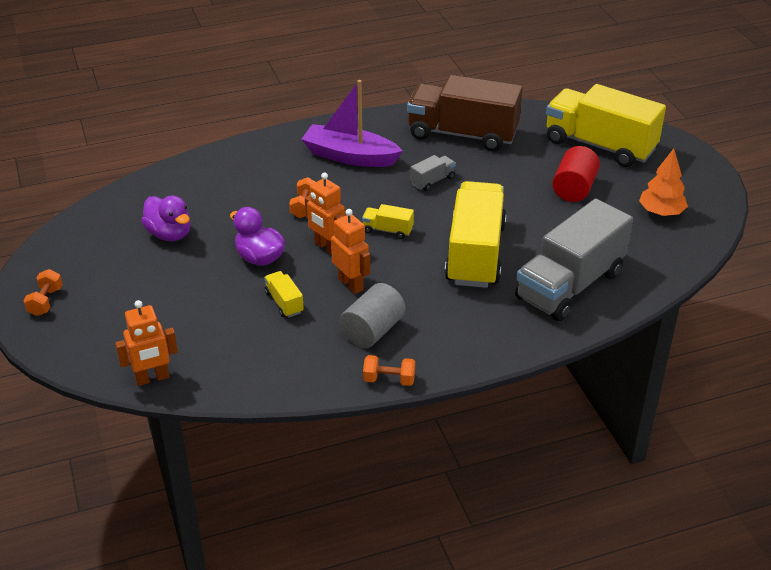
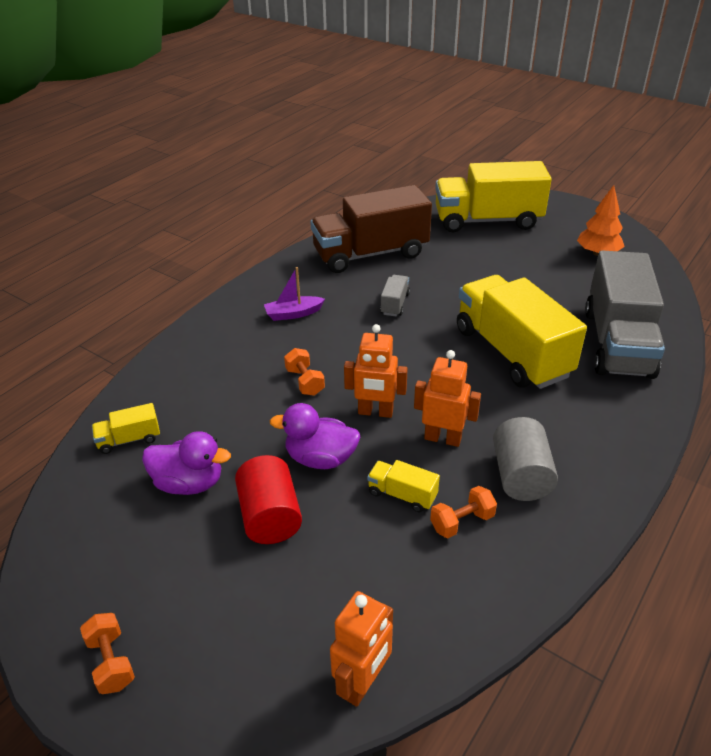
camera: 35 degrees left, 0 degrees up
purple boat [301,80,403,167] -> purple boat [264,267,325,321], size x0.53
yellow truck [362,204,414,239] -> yellow truck moved to [92,403,160,454]
orange dumbbell [363,355,415,386] -> orange dumbbell moved to [430,486,497,538]
red cylinder [552,146,600,202] -> red cylinder moved to [235,455,302,544]

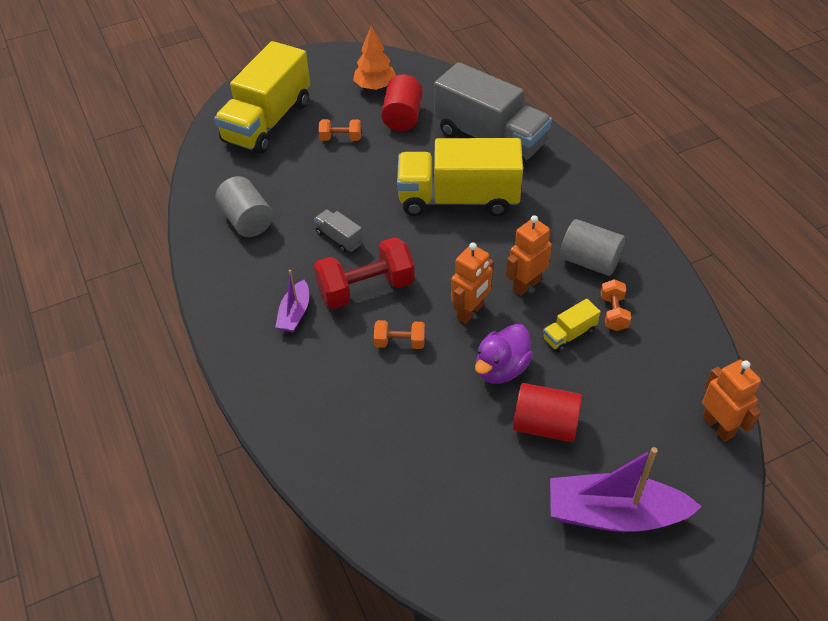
camera: 60 degrees left, 10 degrees up
orange dumbbell [80,613,135,694] -> orange dumbbell moved to [319,119,361,141]
yellow truck [92,403,160,454] -> none
purple duck [142,431,231,495] -> none
brown truck [310,185,432,273] -> grey cylinder [215,176,273,237]
none -> red dumbbell [314,237,415,309]
none -> red cylinder [381,74,423,131]
none -> purple boat [550,447,702,532]

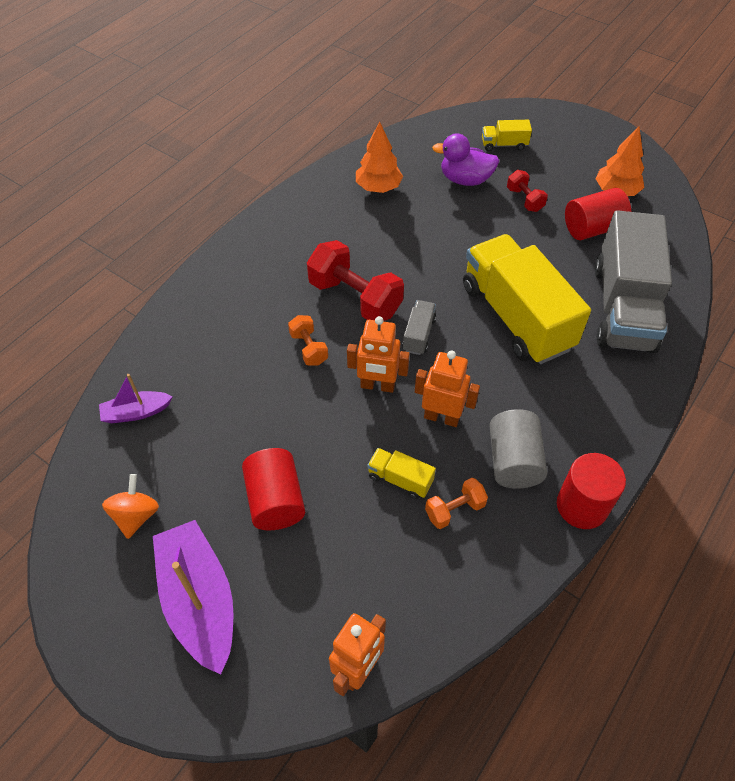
camera: 60 degrees right, 5 degrees up
yellow truck [214,41,310,154] -> yellow truck [482,120,532,151], size x0.41
grey cylinder [215,176,273,237] -> orange tree [356,122,403,193]
purple boat [275,270,309,332] -> purple boat moved to [99,374,173,423]
grey truck [314,209,363,253] -> grey truck moved to [402,300,436,355]
orange dumbbell [319,119,361,141] -> red dumbbell [507,170,548,212]
purple duck [475,324,533,384] -> purple duck moved to [432,133,499,186]
none -> orange spinning top [102,474,159,539]
none -> red cylinder [557,453,626,529]

